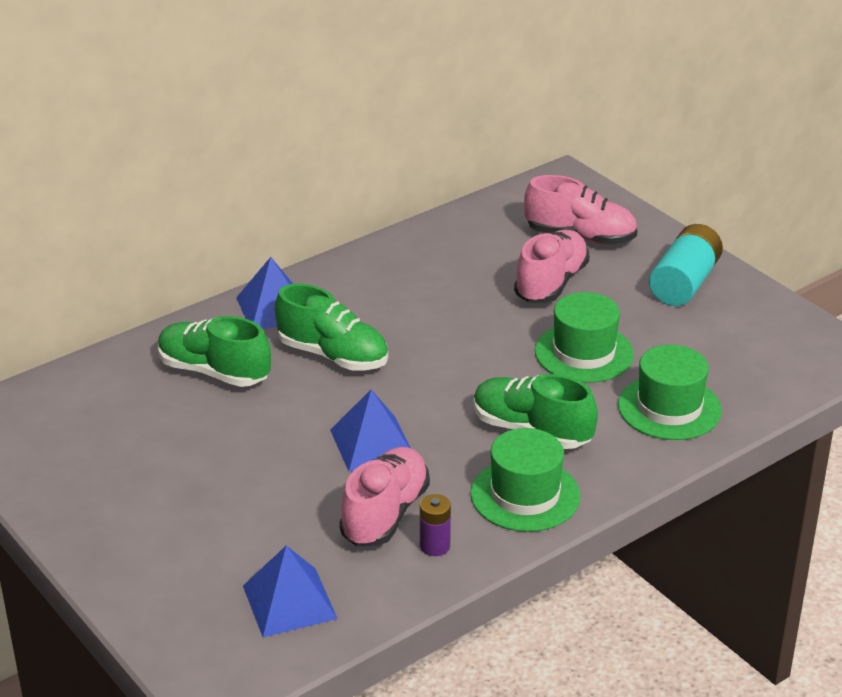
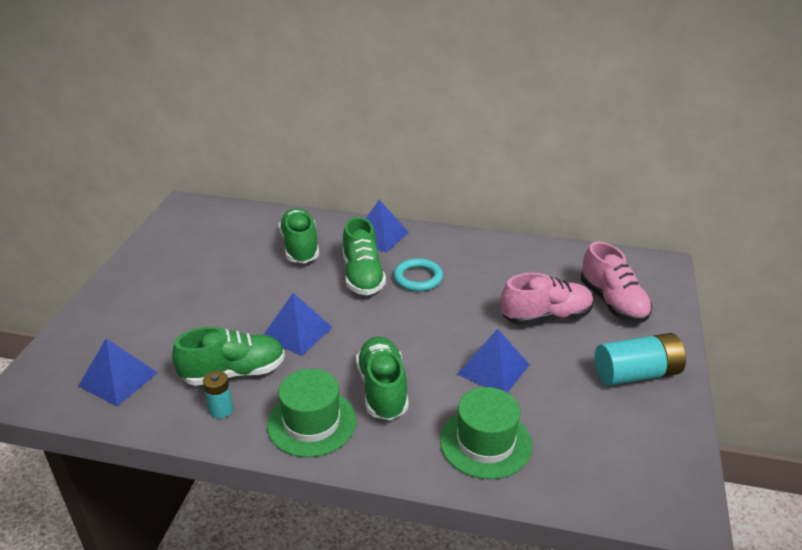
camera: 50 degrees right, 0 degrees up
pink shoe [339,447,430,546] -> green shoe [172,327,285,386]
purple battery [420,494,451,556] -> turquoise battery [203,371,233,418]
green hat [535,292,634,383] -> blue pyramid [457,329,530,393]
none -> turquoise ring [393,258,443,292]

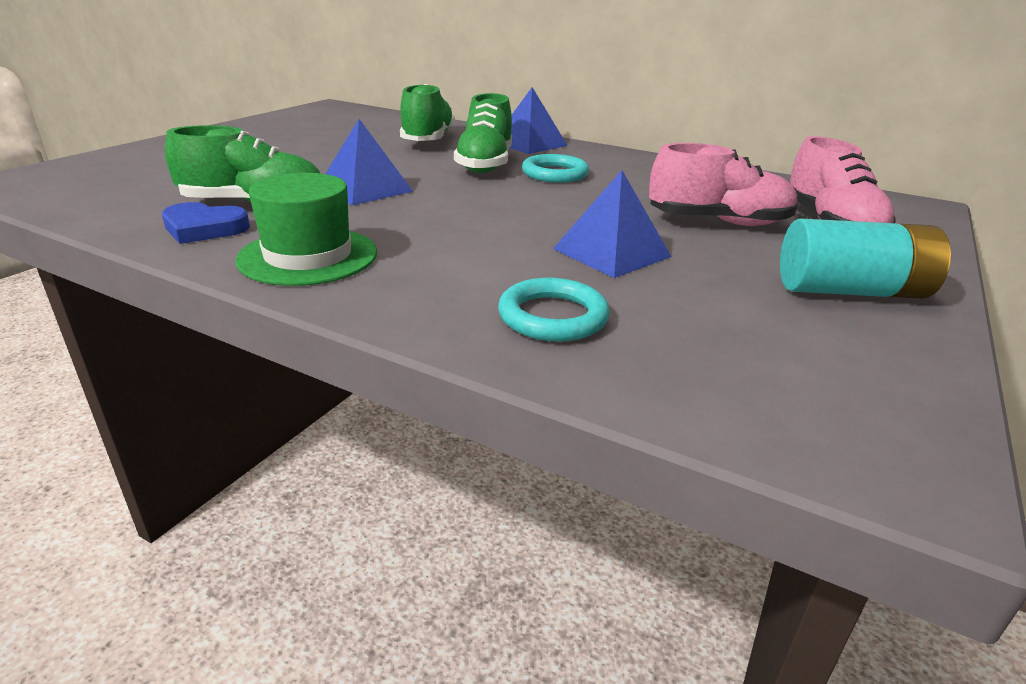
camera: 15 degrees right, 5 degrees down
blue pyramid [78,339,158,406] -> none
turquoise battery [203,371,233,418] -> blue heart [162,202,250,244]
green shoe [356,336,409,420] -> none
green hat [440,387,532,479] -> turquoise ring [498,278,610,342]

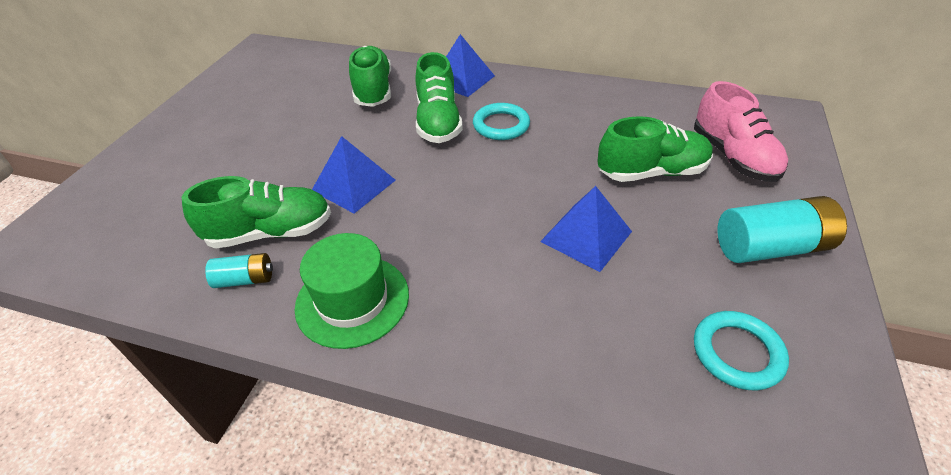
camera: 10 degrees left, 15 degrees up
blue heart [162,202,250,244] -> turquoise battery [205,253,273,288]
turquoise ring [498,278,610,342] -> turquoise ring moved to [694,311,789,390]
pink shoe [649,143,798,226] -> green shoe [597,116,713,182]

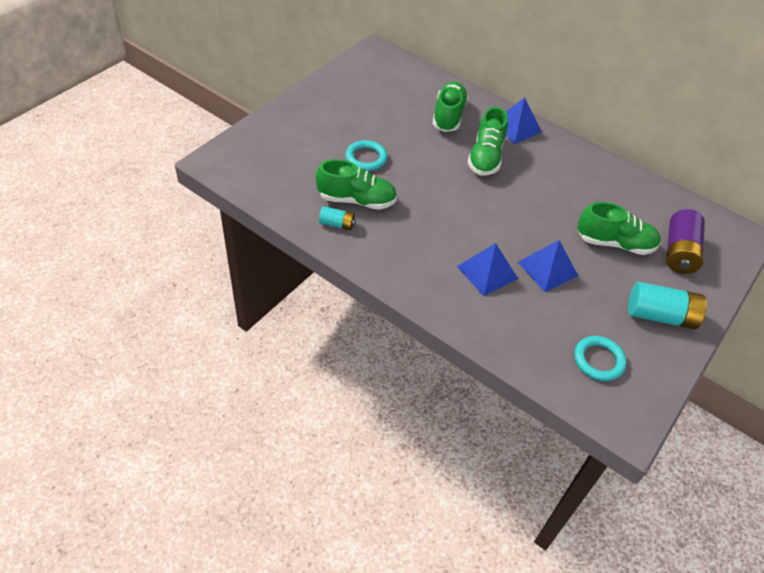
camera: 15 degrees right, 5 degrees up
green hat [295,233,409,349] -> none
blue pyramid [312,136,396,214] -> blue pyramid moved to [457,243,518,296]
turquoise ring [473,103,530,140] -> turquoise ring moved to [345,140,387,171]
pink shoe [694,81,788,182] -> purple battery [667,209,705,274]

